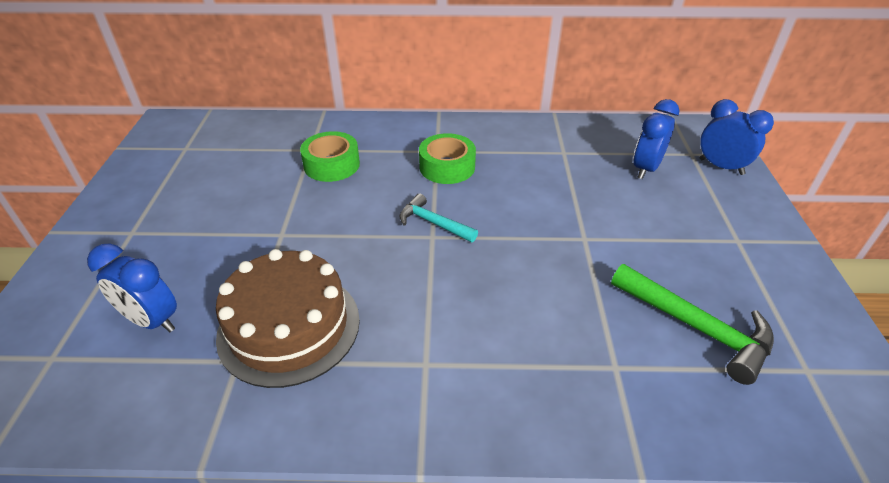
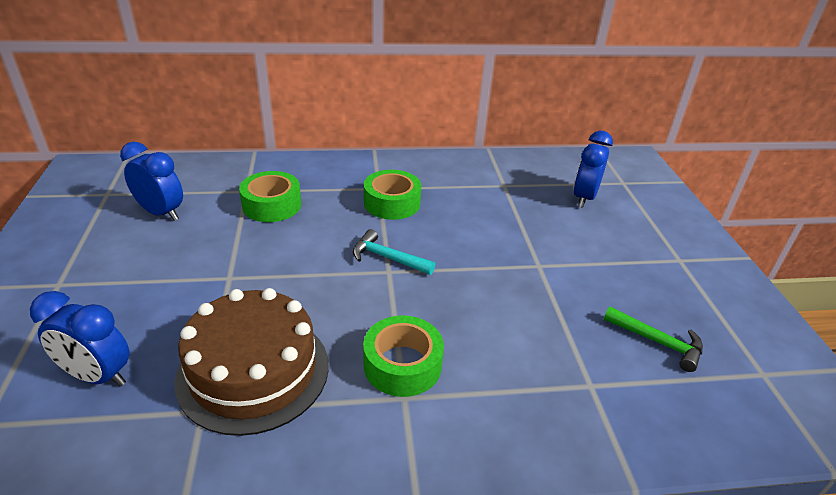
camera: 10 degrees left, 5 degrees down
green hammer [611,264,774,385] -> green hammer [604,307,703,372], size x0.63
blue clock [700,99,774,175] -> blue clock moved to [120,142,183,221]
none -> green tape [363,315,444,397]

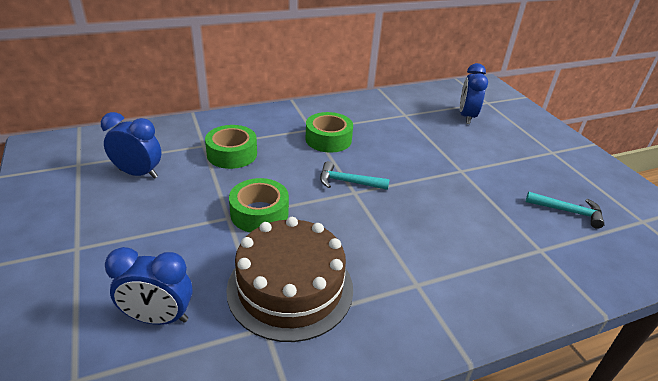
camera: 15 degrees left, 0 degrees up
green tape [363,315,444,397] -> green tape moved to [229,178,289,232]
green hammer [604,307,703,372] -> turquoise hammer [526,192,604,229]

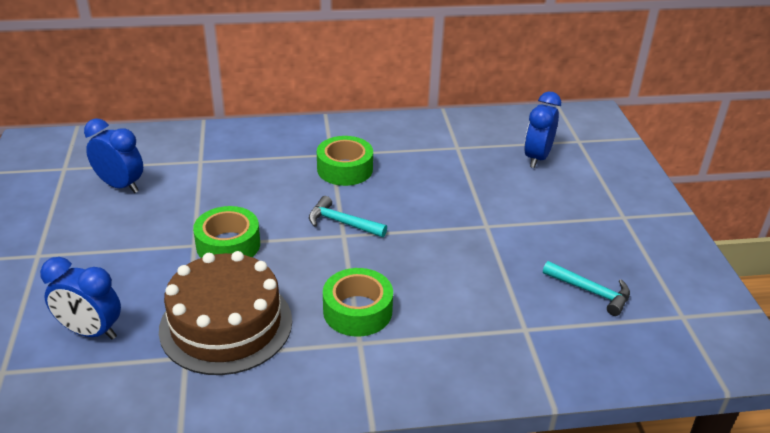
camera: 15 degrees right, 0 degrees up
green tape [205,125,257,169] -> green tape moved to [323,268,393,336]

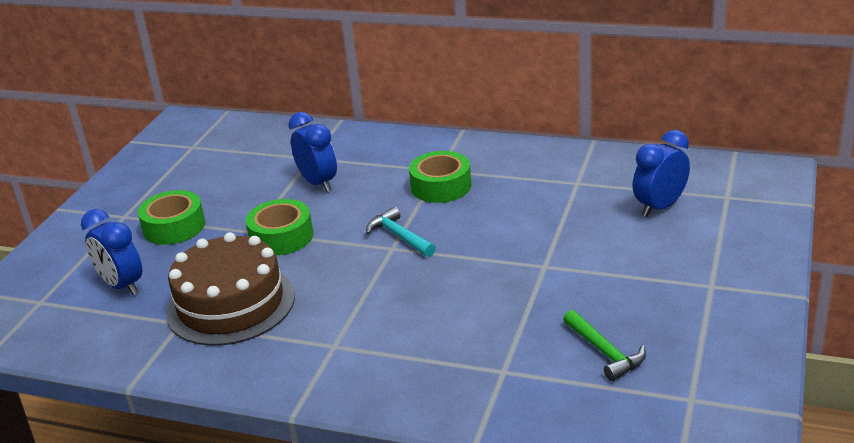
camera: 30 degrees right, 5 degrees down
blue clock [84,118,143,193] -> blue clock moved to [289,112,337,192]
green tape [323,268,393,336] -> green tape moved to [138,190,205,245]
turquoise hammer [543,261,630,316] -> green hammer [563,310,646,381]

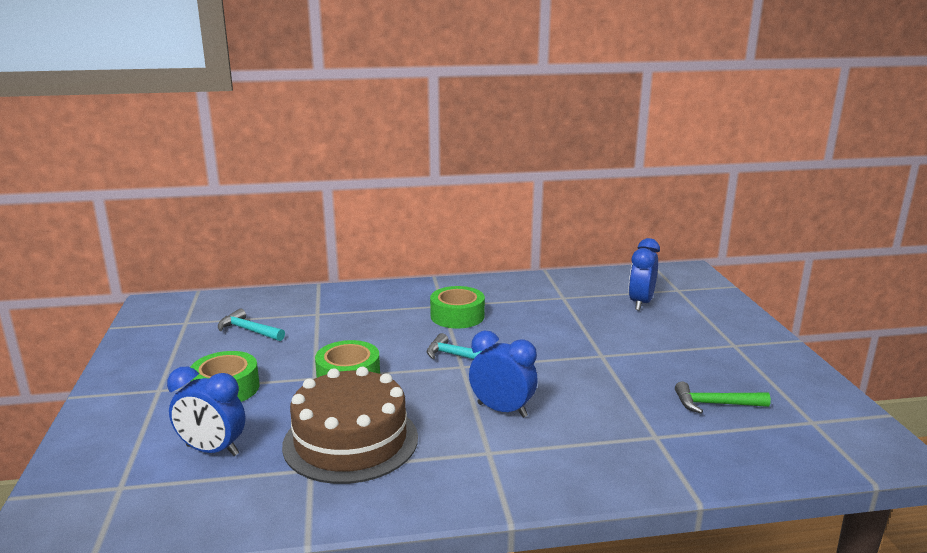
camera: 30 degrees left, 10 degrees down
blue clock [289,112,337,192] -> blue clock moved to [469,331,538,418]
green hammer [563,310,646,381] -> green hammer turned 150 degrees clockwise [675,381,771,413]
none -> turquoise hammer [218,309,285,341]

